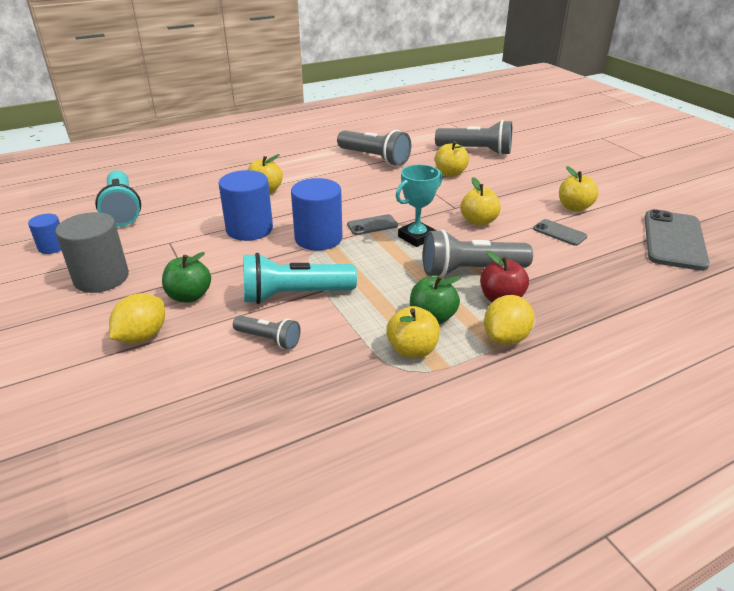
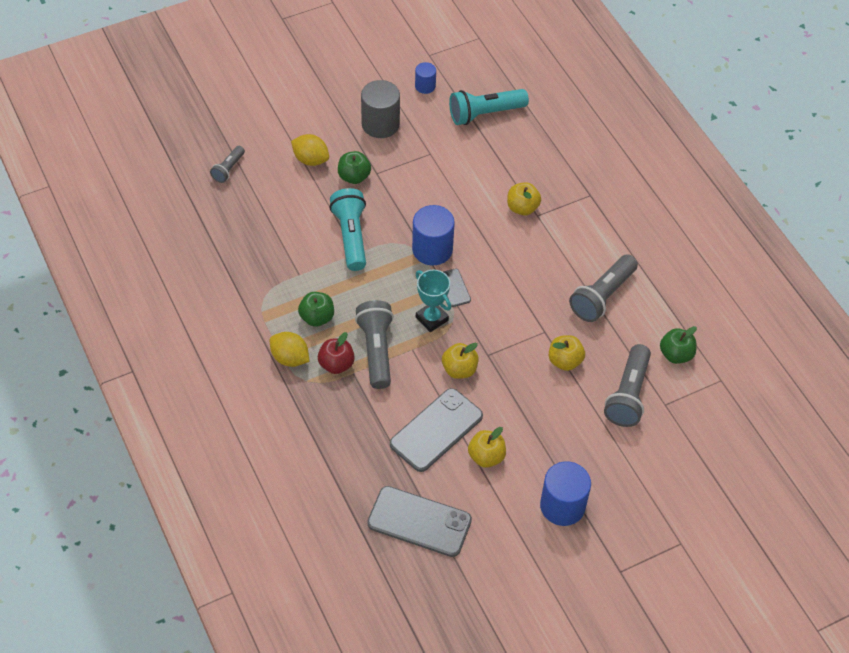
camera: 90 degrees right, 20 degrees up
blue cylinder [219,170,273,241] -> blue cylinder moved to [540,462,591,526]
grey flashlight [233,315,301,350] -> grey flashlight moved to [210,146,245,183]
yellow apple [386,306,440,358] -> none
grey phone [533,219,587,246] -> grey phone [390,388,483,472], size x2.04
none -> green apple [660,326,697,364]

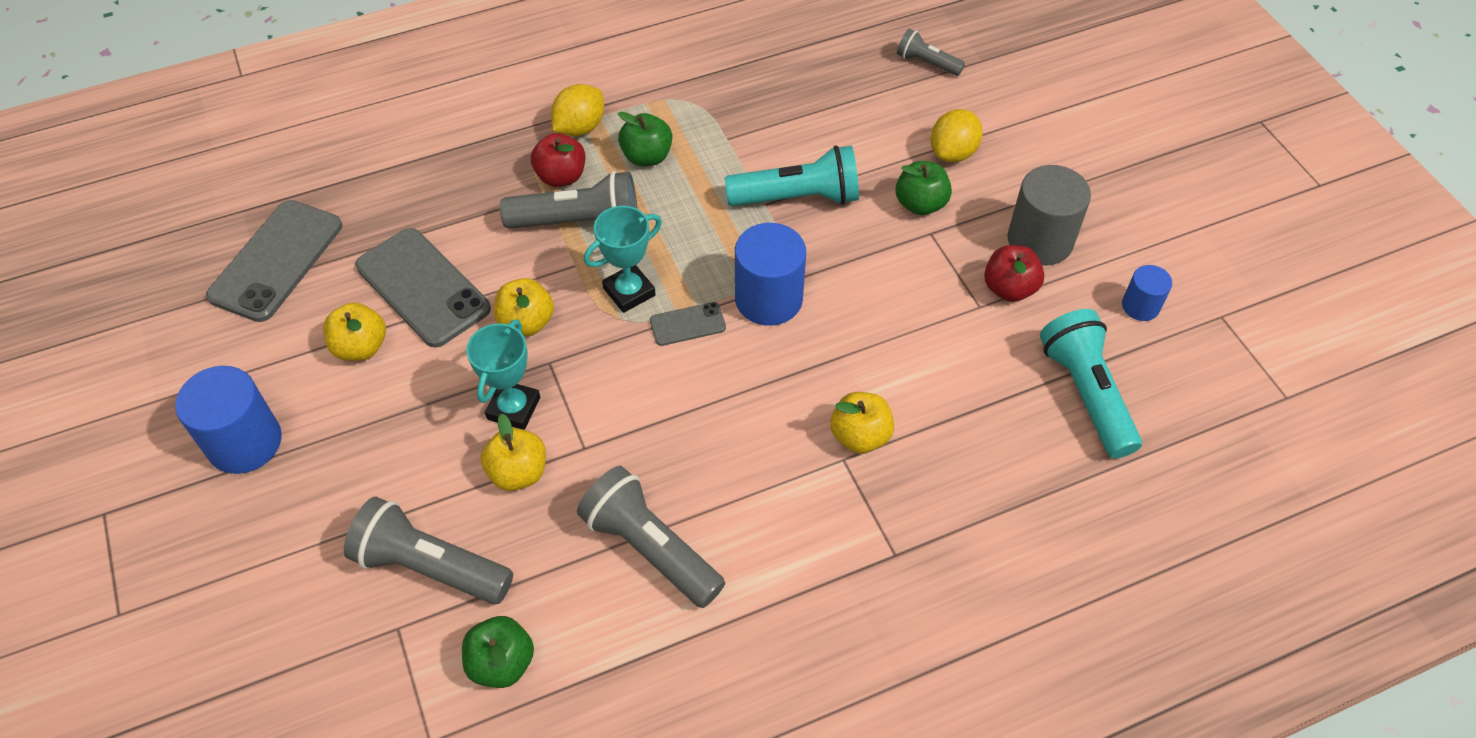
camera: 95 degrees right, 0 degrees up
none -> turquoise trophy [466,320,540,430]
none -> red apple [984,245,1044,302]

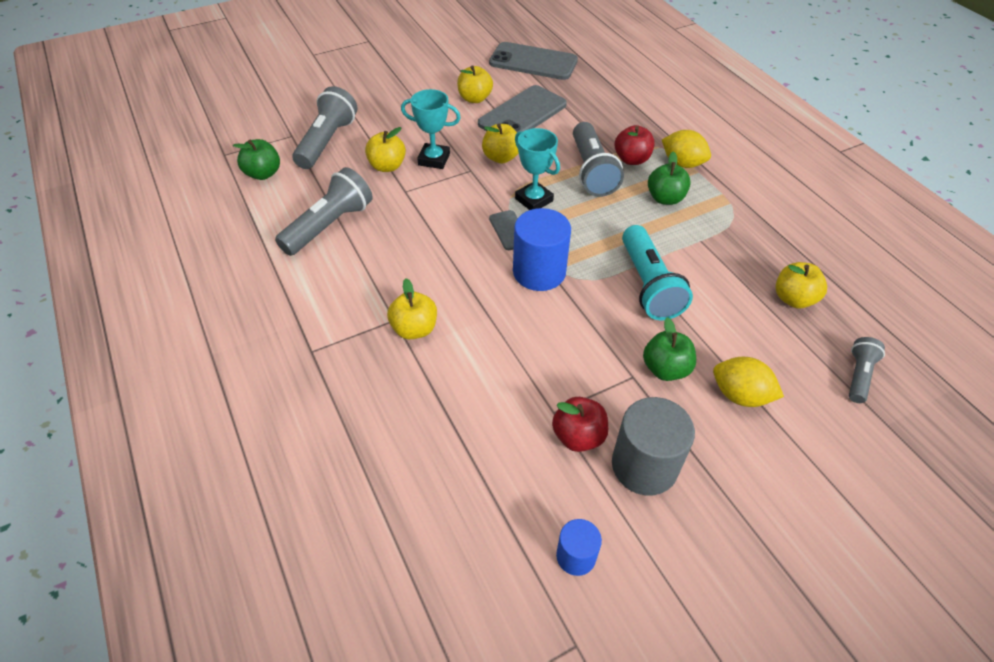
camera: 85 degrees right, 5 degrees down
blue cylinder [175,366,282,474] -> none
turquoise flashlight [1040,309,1142,458] -> none
none -> yellow apple [776,262,827,308]

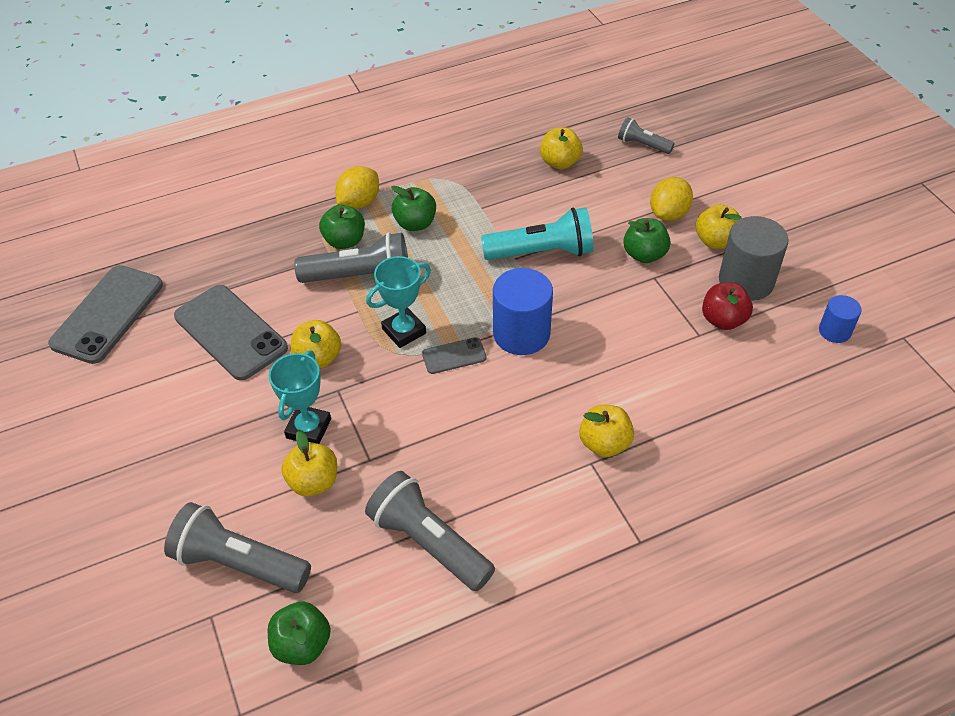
camera: 85 degrees left, 0 degrees up
yellow apple [457,65,493,103] -> yellow apple moved to [696,204,742,249]
red apple [615,125,655,165] -> green apple [319,205,365,249]

